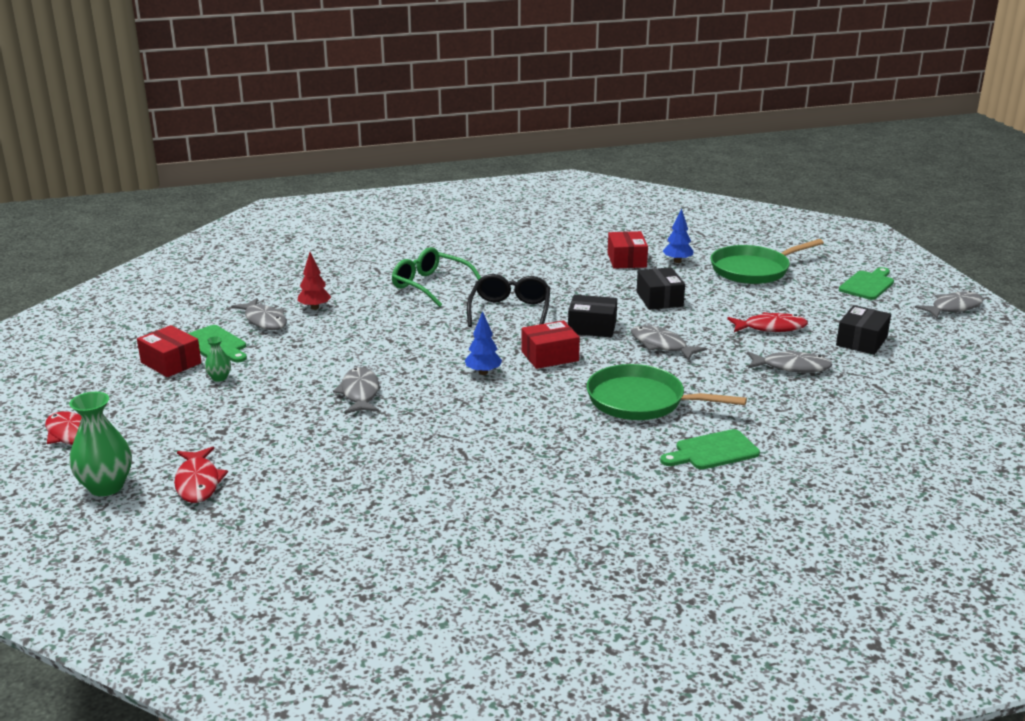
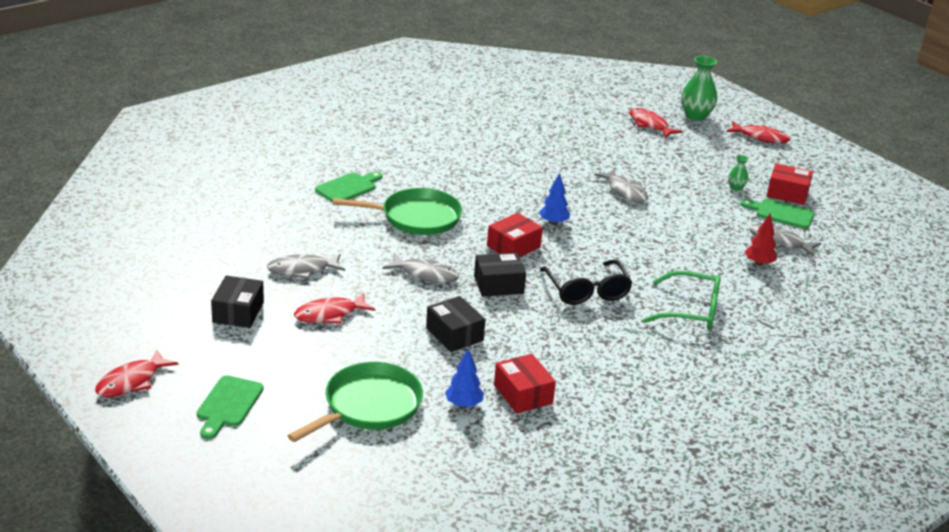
camera: 155 degrees right, 5 degrees up
grey fish [915,291,984,319] -> red fish [95,349,178,397]

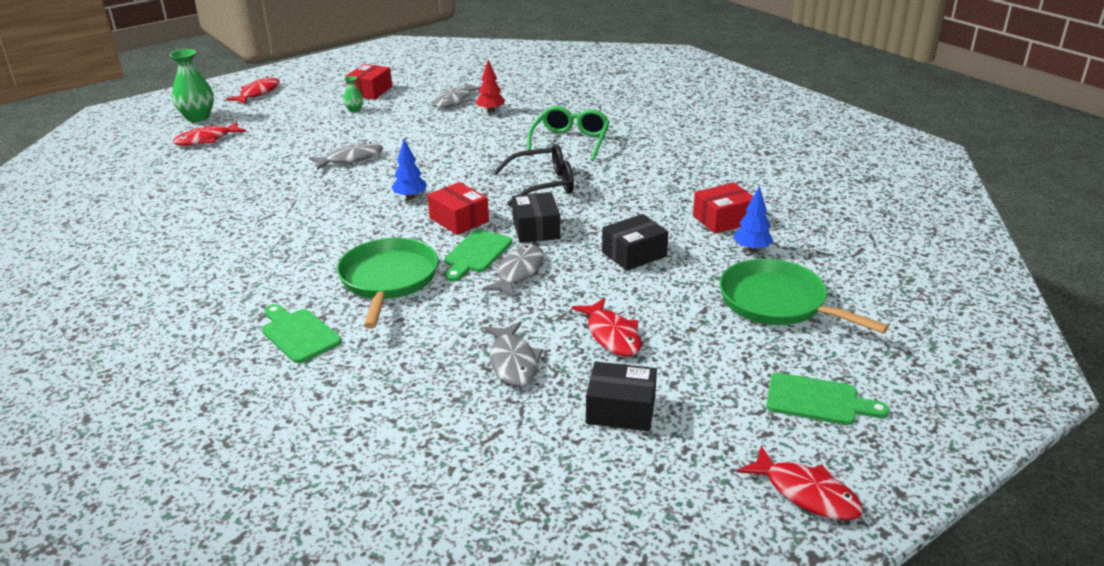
camera: 85 degrees left, 0 degrees up
green cutting board [740,199,815,229] -> green cutting board moved to [445,230,512,282]

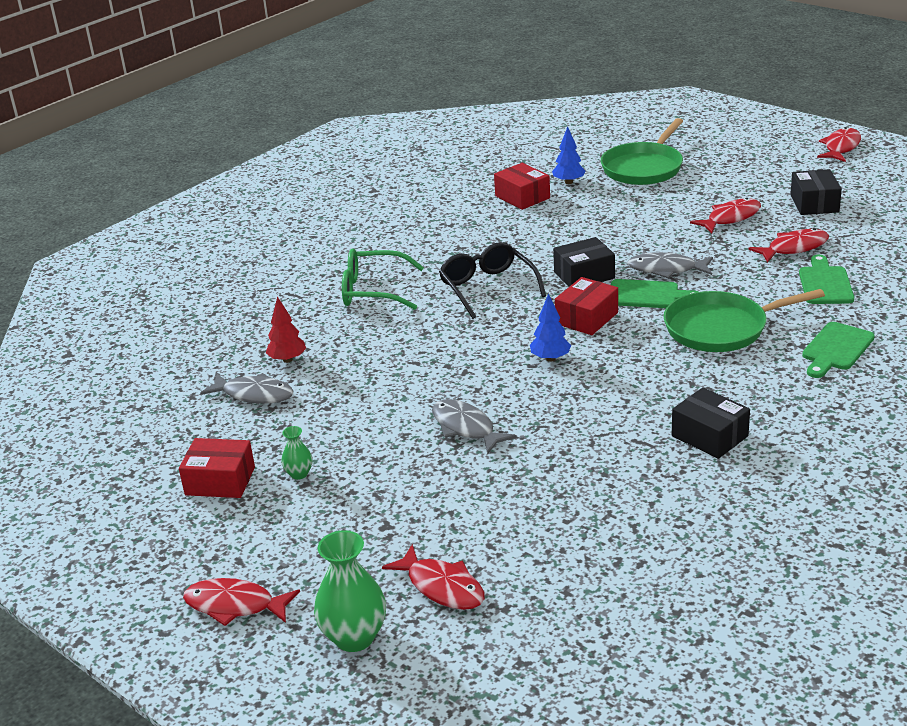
camera: 100 degrees left, 0 degrees up
grey fish [484,322,543,386] -> red fish [748,228,829,263]
black box [602,214,668,271] -> black box moved to [672,387,750,459]
green cutting board [766,373,890,425] -> green cutting board moved to [799,255,854,304]

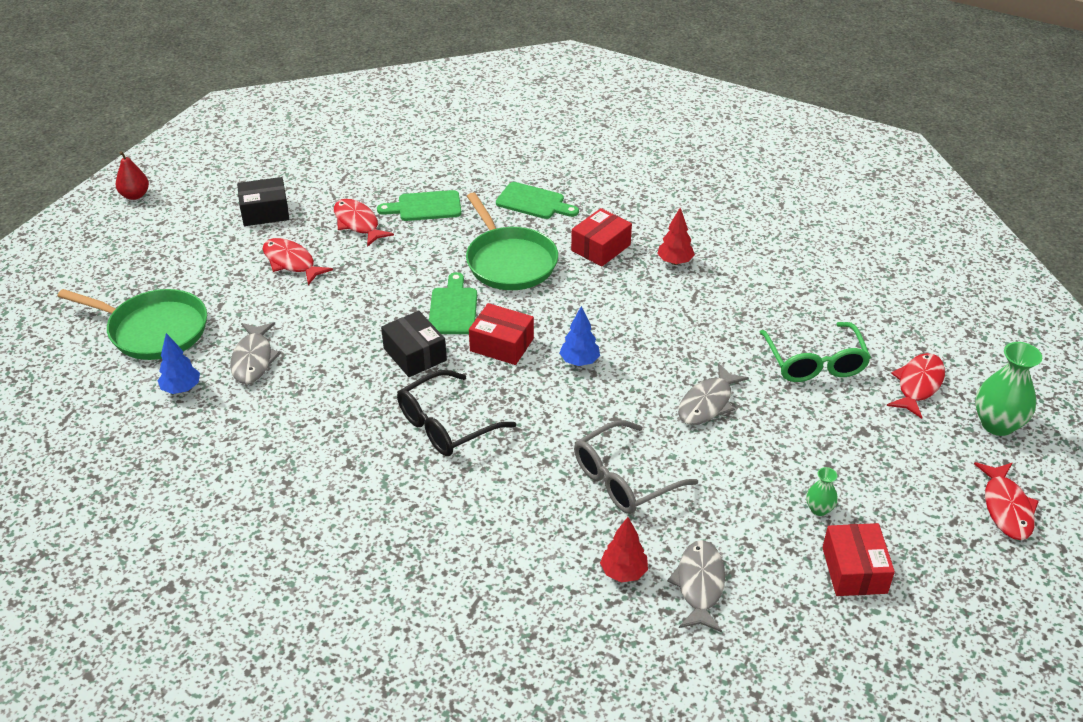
camera: 105 degrees left, 10 degrees up
green glasses [342,249,424,310] -> green glasses moved to [759,322,871,382]
red box [494,163,550,210] -> red box moved to [571,208,632,267]
grey fish [627,252,713,278] -> grey fish moved to [230,322,281,384]
black box [672,387,750,459] -> red tree [657,208,695,265]
red fish [817,127,861,162] -> red pear [116,151,149,200]
none -> grey glasses [574,420,698,514]

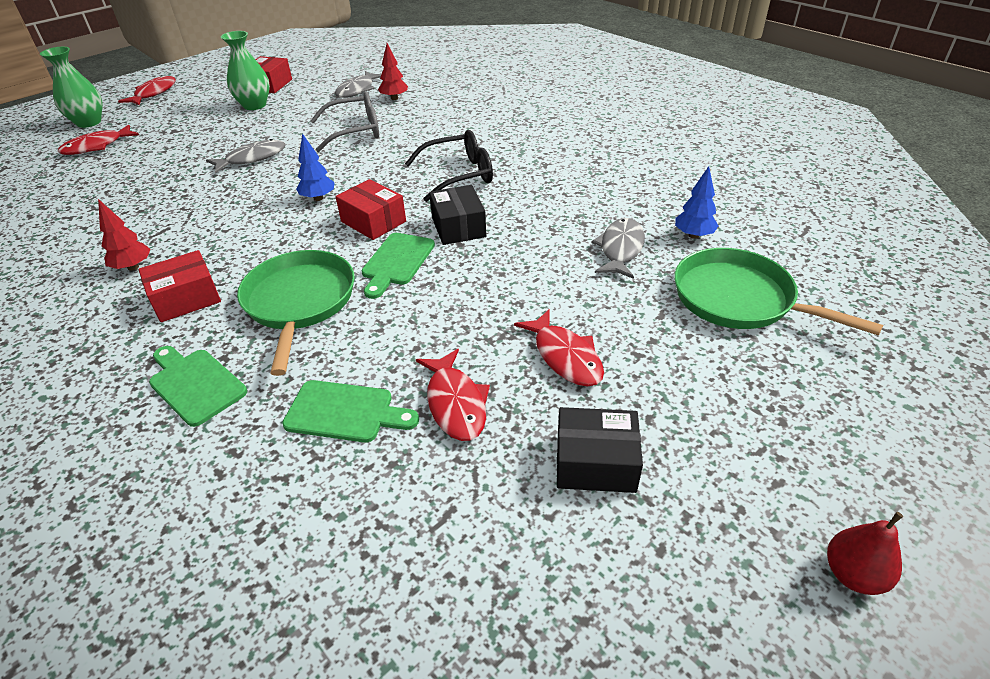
camera: 160 degrees left, 0 degrees up
green glasses [759,322,871,382] -> none
green vase [806,467,838,516] -> green vase [221,31,270,110], size x1.97

